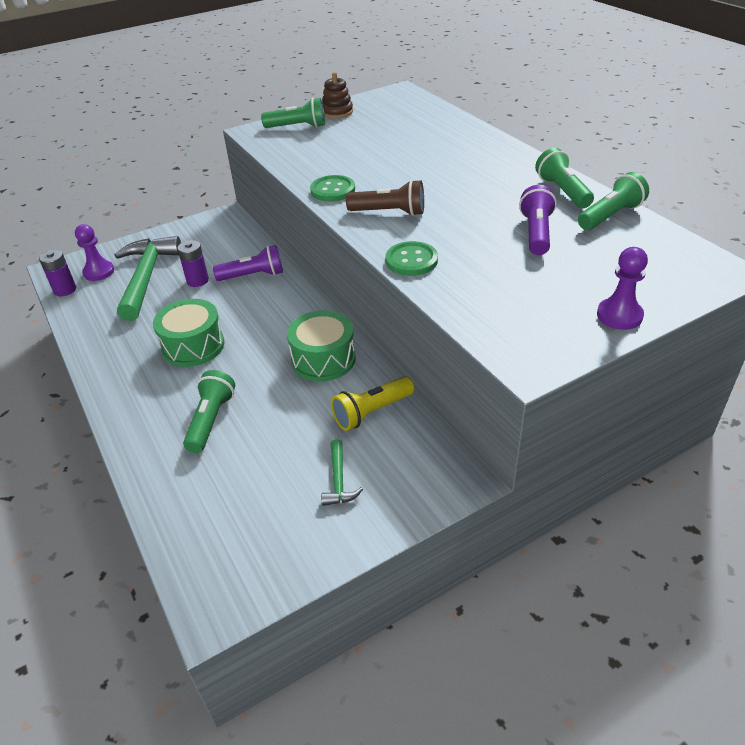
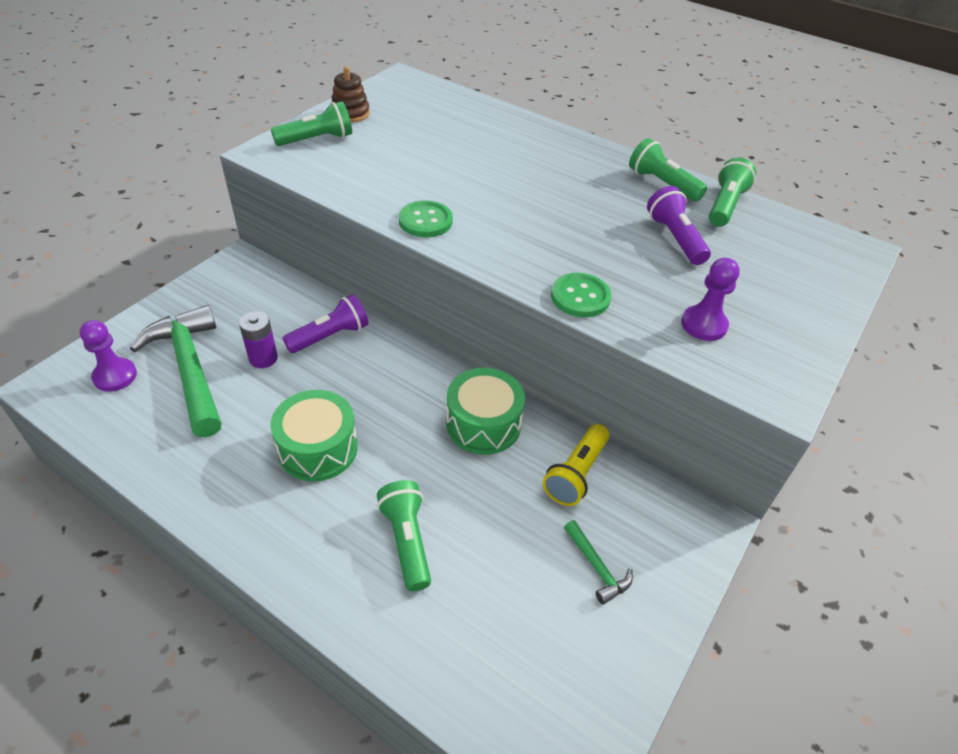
camera: 30 degrees left, 5 degrees up
purple battery [39,250,76,296] -> none
brown flashlight [346,180,424,216] -> none
purple pawn [597,247,648,330] -> purple pawn moved to [681,258,740,341]

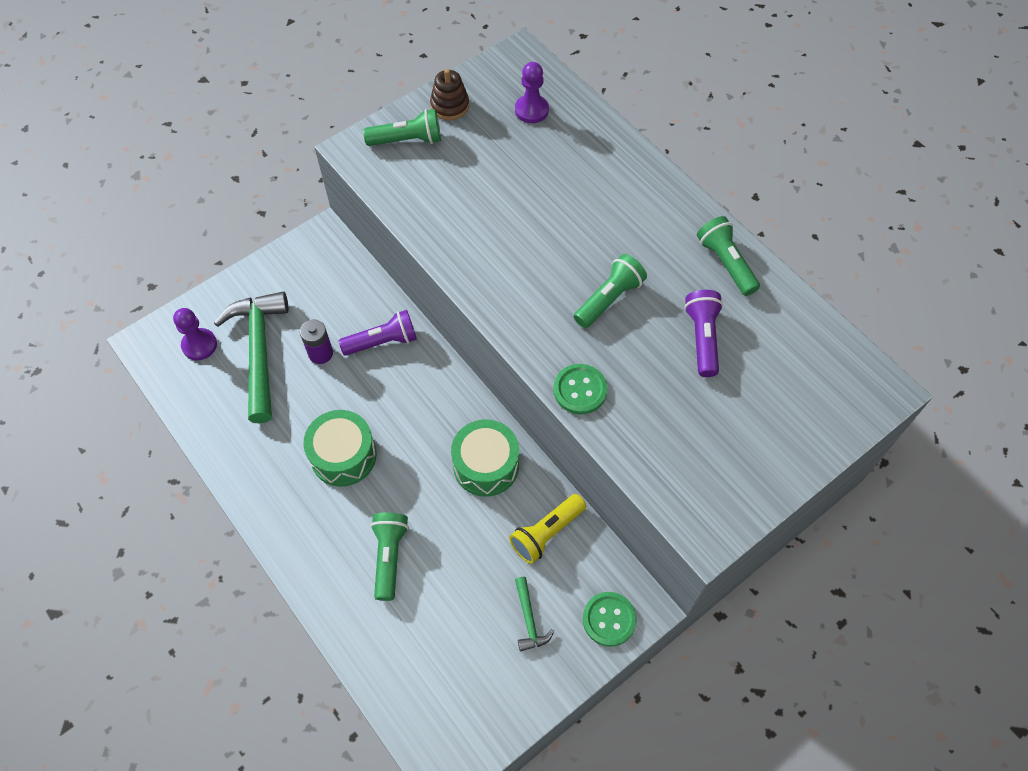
camera: 20 degrees right, 15 degrees up
green button [399,200,453,237] -> green button moved to [583,592,637,647]
purple pawn [681,258,740,341] -> purple pawn moved to [515,62,549,123]
green flashlight [709,158,756,227] -> green flashlight moved to [574,254,647,328]

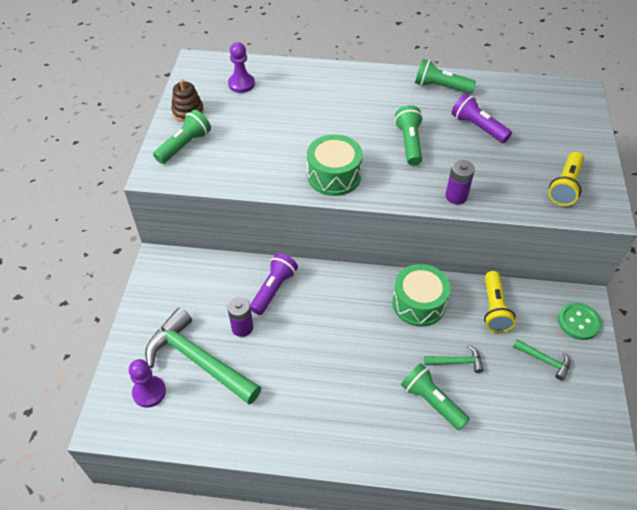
camera: 45 degrees left, 10 degrees down
green drum [303,410,376,487] -> green drum moved to [307,134,363,196]
green button [553,364,608,414] -> purple battery [445,160,475,204]
none -> green hammer [424,345,484,373]
none -> yellow flashlight [548,152,584,206]

